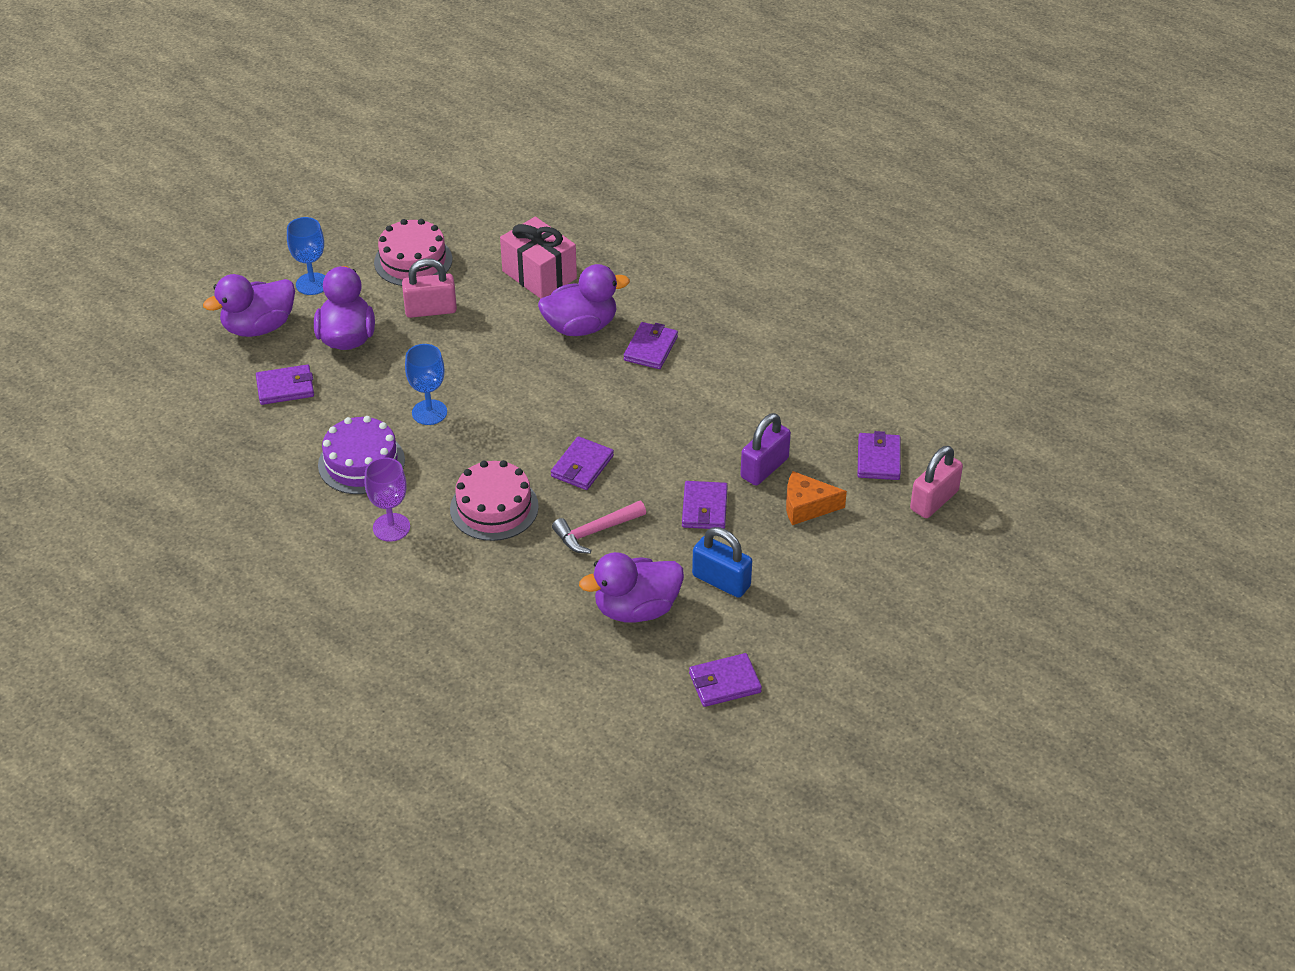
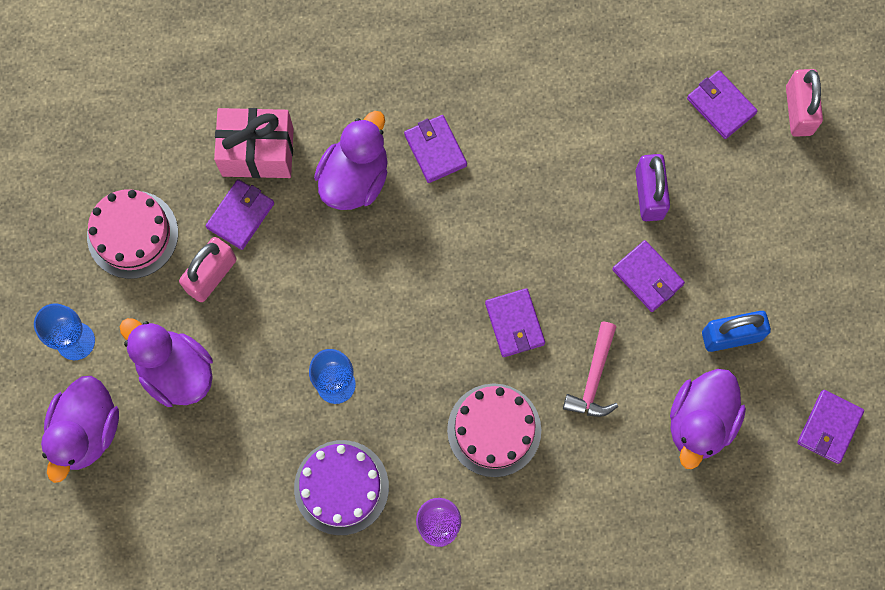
camera: 45 degrees left, 30 degrees up
purple wallet [256,364,314,405] -> purple wallet moved to [206,179,274,250]
orange cheese [786,471,847,525] -> none

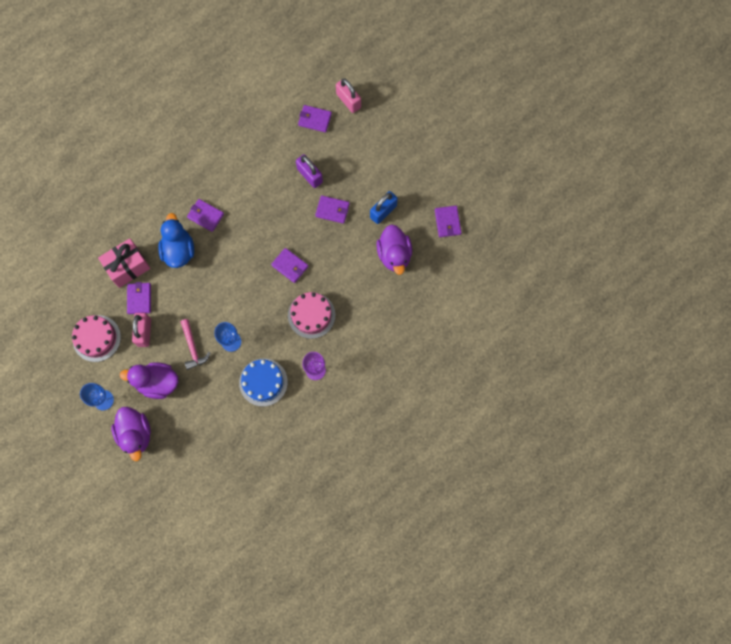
camera: 35 degrees left, 0 degrees up
purple cake [294,440,389,535] -> blue cake [239,359,288,406]
purple duck [314,111,388,210] -> blue duck [158,213,194,268]
pink hammer [563,322,618,417] -> pink hammer moved to [180,319,210,370]

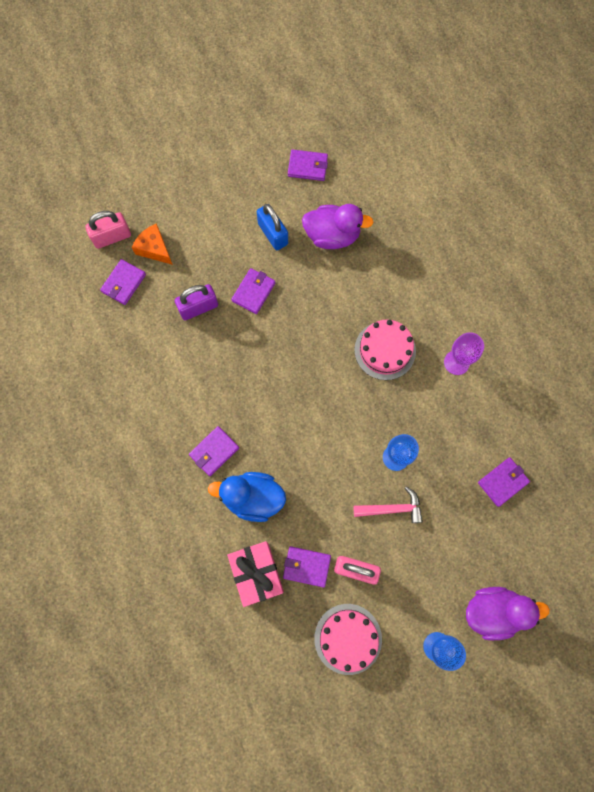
camera: 75 degrees left, 0 degrees up
purple duck [120,362,178,399] -> none
blue cake [239,359,288,406] -> none
purple wallet [271,248,309,283] -> purple wallet moved to [478,457,530,507]
none -> orange cheese [131,223,173,265]

